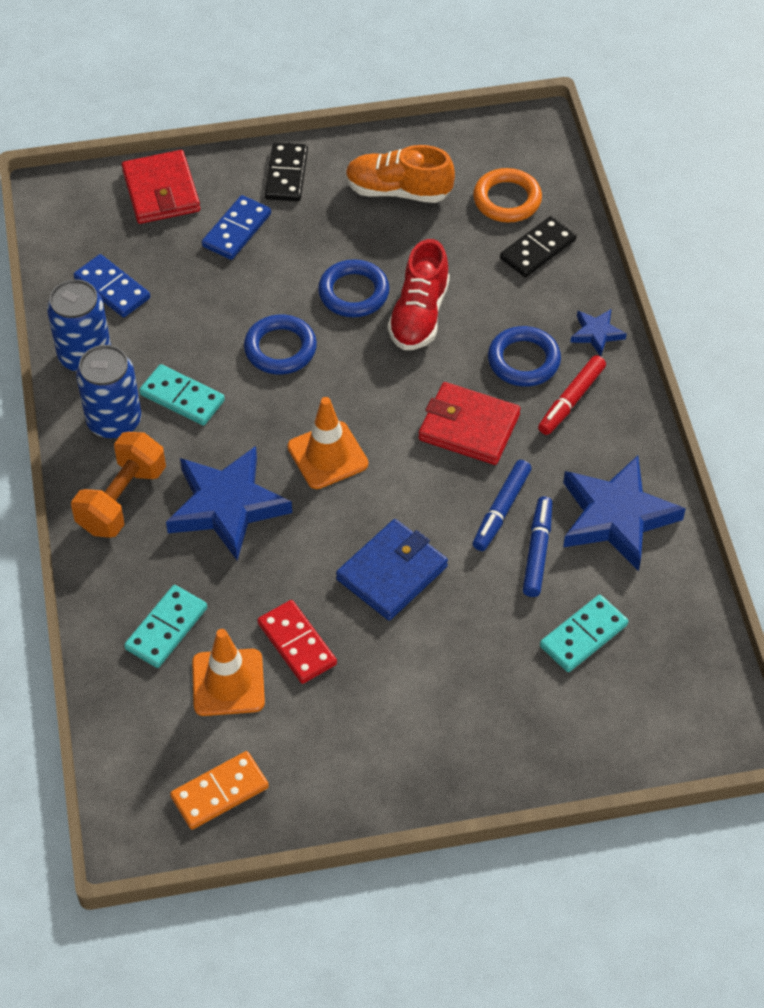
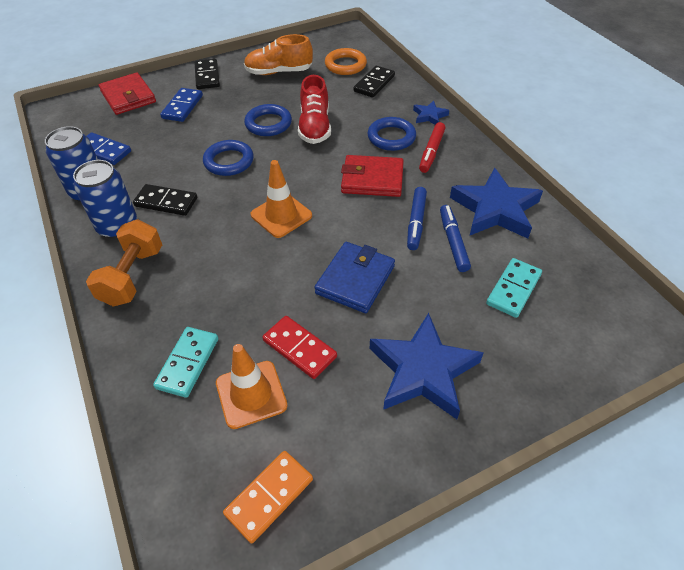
camera: 15 degrees left, 5 degrees down
turquoise domino [139,364,225,426] -> black domino [133,184,197,216]
blue star [166,446,292,561] -> blue star moved to [370,313,484,419]

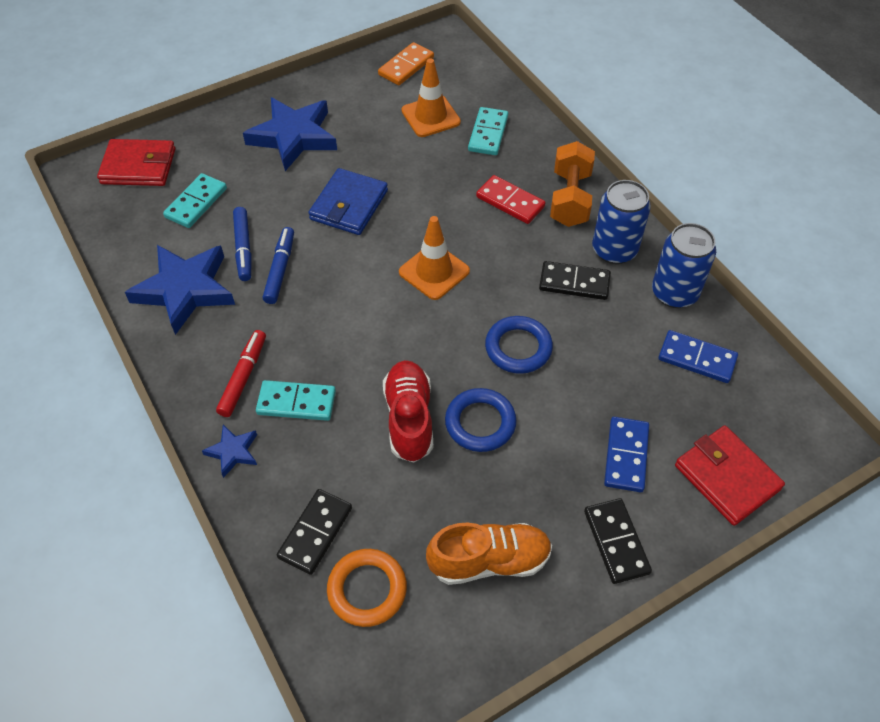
camera: 175 degrees right, 5 degrees up
red domino [262,316,337,379] -> red domino moved to [476,175,545,224]
red wallet [341,155,404,197] -> red wallet moved to [97,139,176,186]
blue ring [368,117,416,151] -> turquoise domino [256,380,336,421]

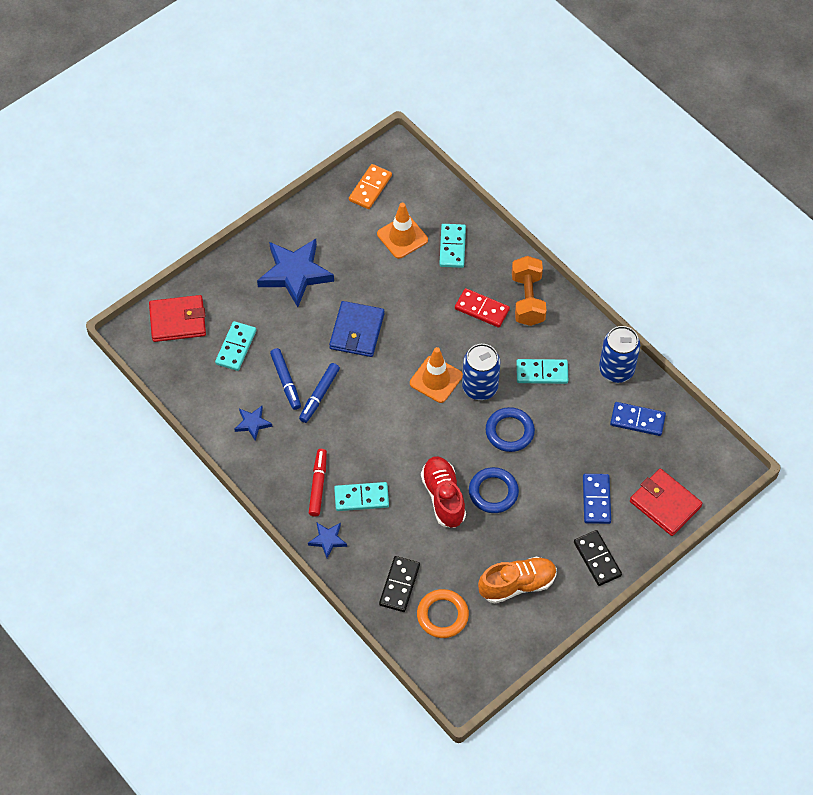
camera: 10 degrees left, 5 degrees up
blue star [125,245,235,335] -> blue star [234,406,273,441], size x0.47
blue marker [263,227,294,304] -> blue marker turned 150 degrees counterclockwise [299,363,340,423]
black domino [539,261,611,300] -> turquoise domino [516,359,568,384]
blue can [592,180,651,264] -> blue can moved to [462,344,500,400]

